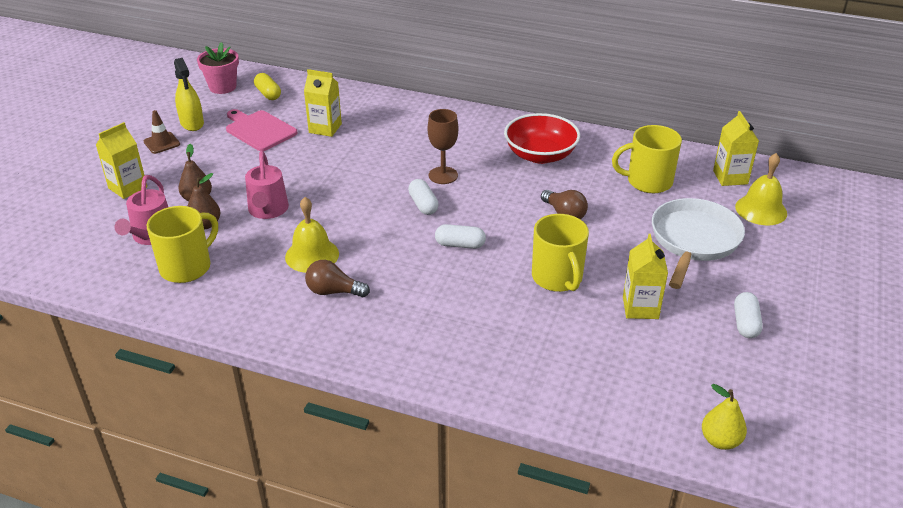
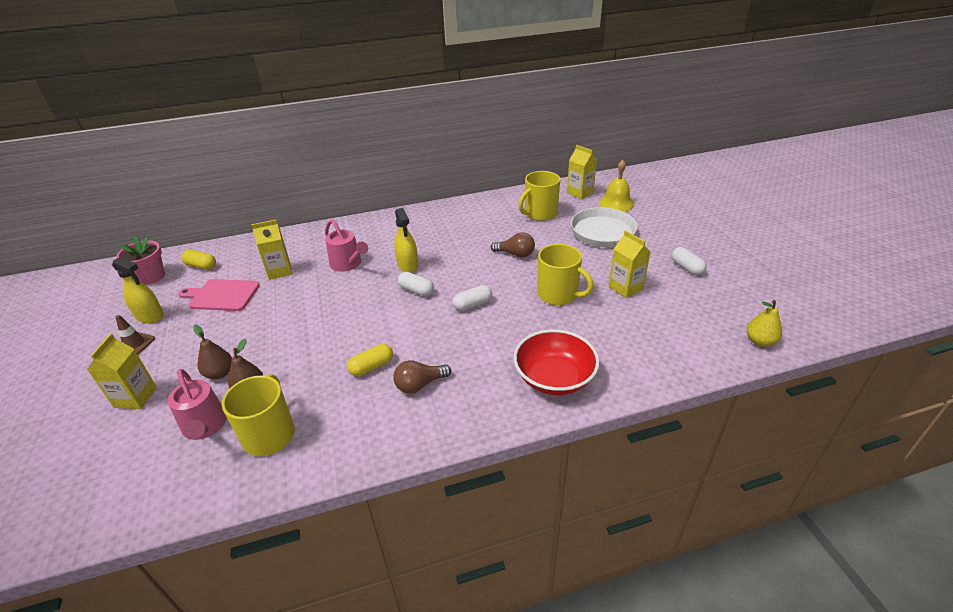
camera: 35 degrees left, 0 degrees up
pink watering can [245,151,289,219] -> pink watering can moved to [325,219,368,272]
yellow bell [285,197,339,273] -> yellow capsule [347,344,393,376]
brown goblet [428,109,458,184] -> yellow spray bottle [394,208,418,273]
red bowl [504,113,580,164] -> red bowl moved to [514,329,600,395]

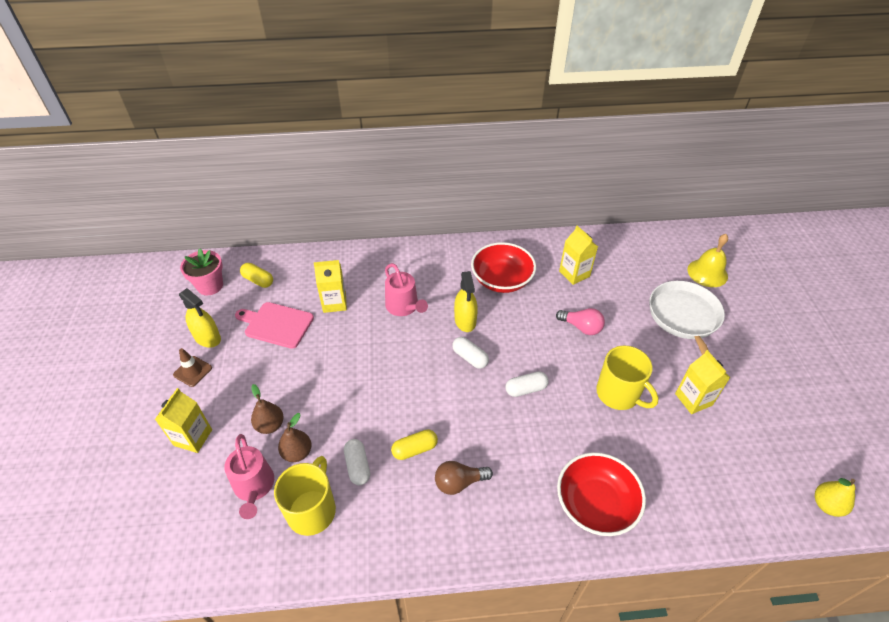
camera: 10 degrees right, 10 degrees up
brown light bulb [491,232,535,257] -> pink light bulb [556,308,605,335]
yellow mug [518,171,560,221] -> none
yellow carton [567,145,597,199] -> yellow carton moved to [559,226,598,285]
white capsule [671,247,707,275] -> white capsule moved to [344,439,370,485]
none -> red bowl [471,242,536,293]

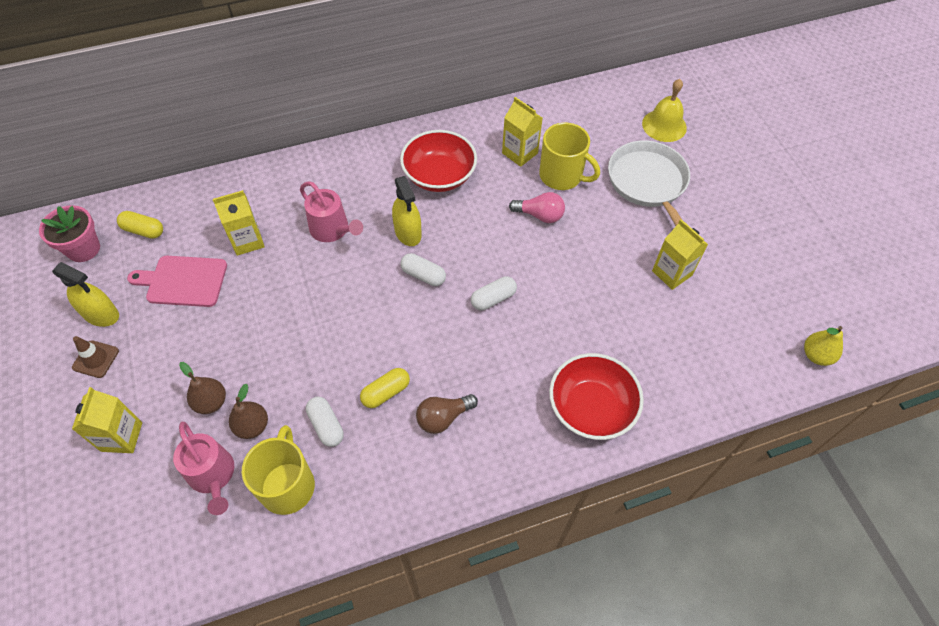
camera: 15 degrees left, 10 degrees up
yellow mug [596,346,659,410] -> yellow mug moved to [539,123,600,190]

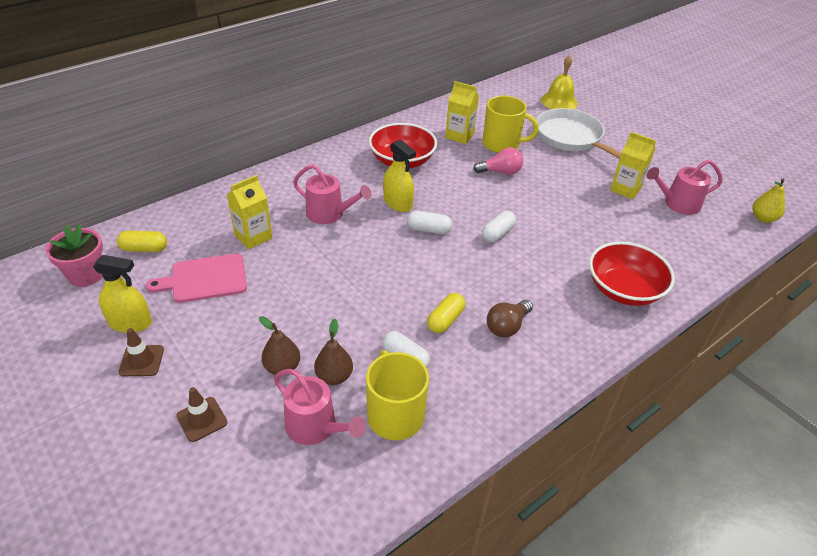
camera: 20 degrees left, 15 degrees down
yellow carton [72,387,142,453] -> brown traffic cone [176,387,227,442]
none -> pink watering can [646,160,723,215]

